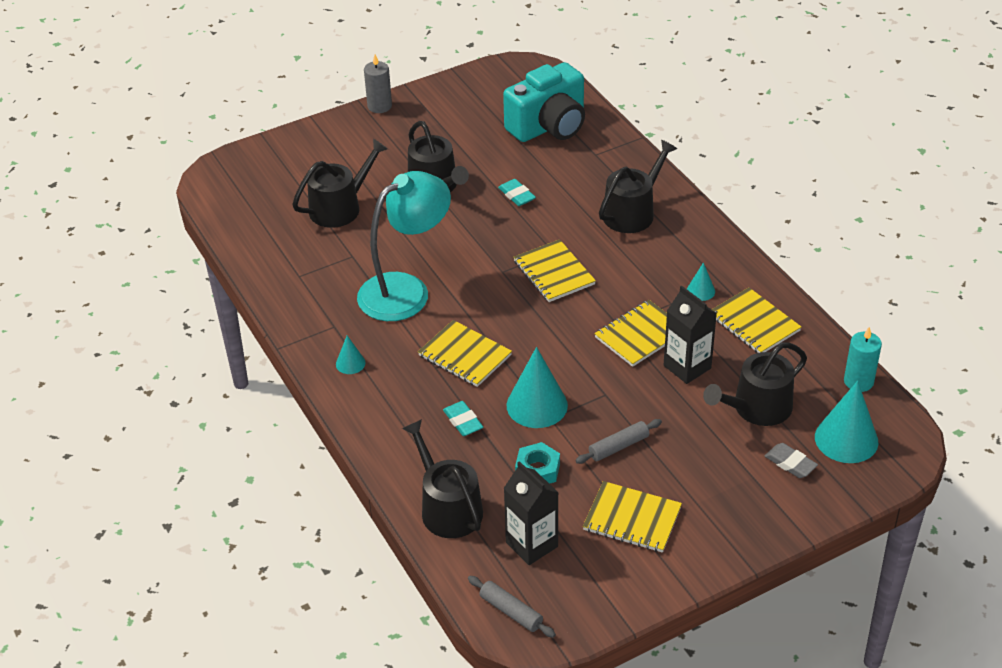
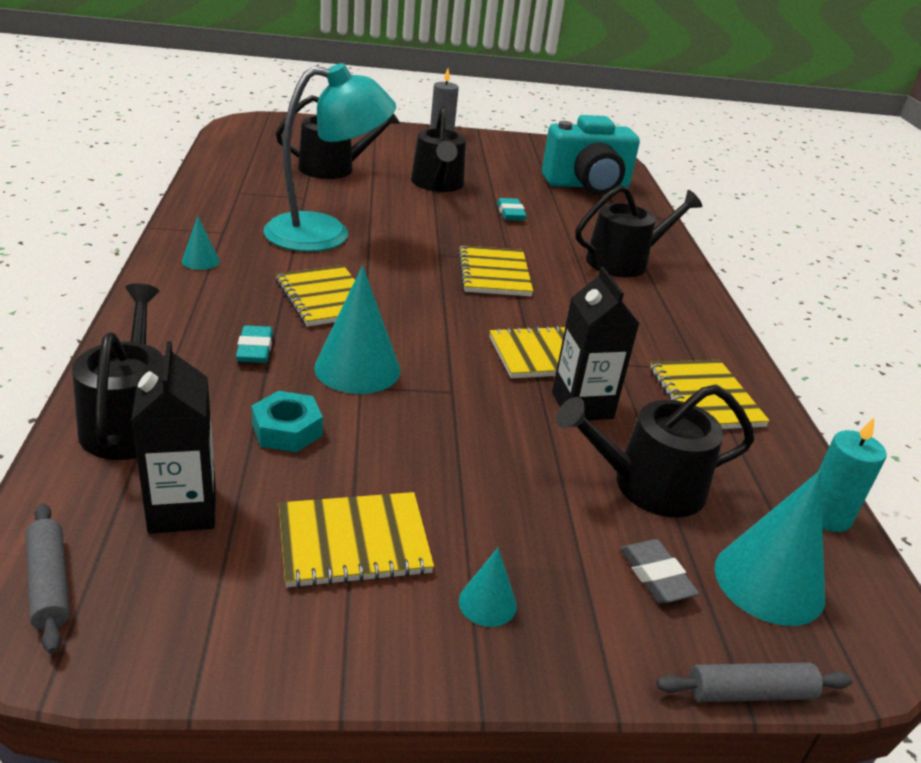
camera: 20 degrees right, 10 degrees down
grey rolling pin [575,419,662,464] -> grey rolling pin moved to [656,663,852,702]
yellow notebook [583,481,682,553] -> yellow notebook turned 60 degrees counterclockwise [279,492,434,588]
turquoise cone [687,262,715,301] -> turquoise cone moved to [459,548,517,627]

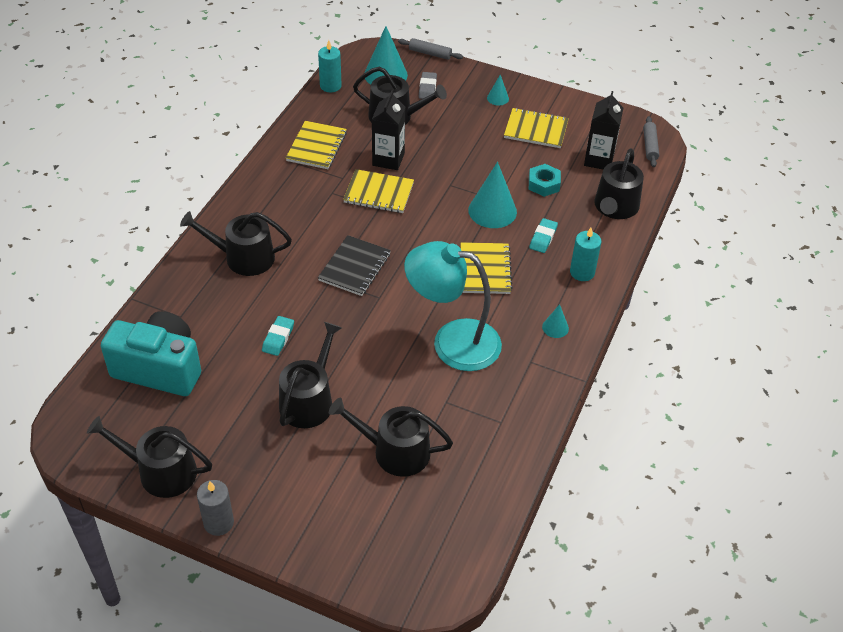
camera: 150 degrees left, 15 degrees up
yellow notebook [458,245,533,296] -> black notebook [318,235,391,296]
none -> black watering can [87,416,212,498]
none -> turquoise candle [570,228,601,281]

